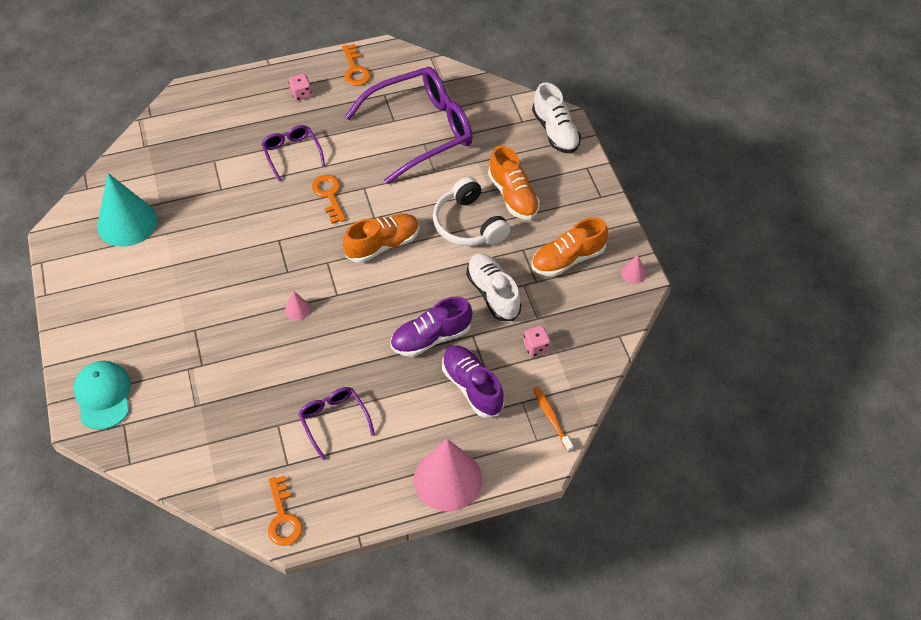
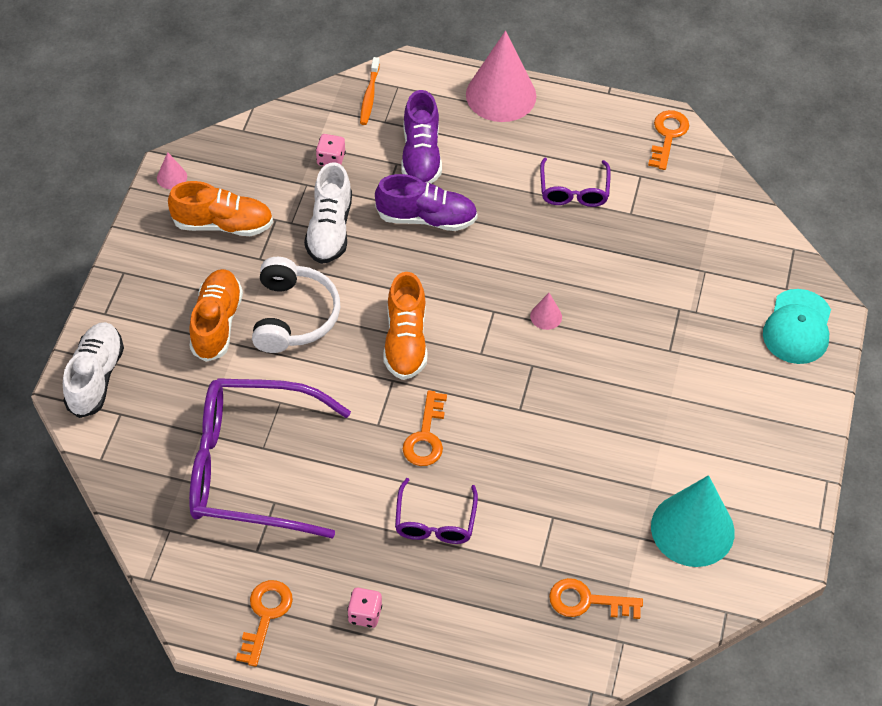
camera: 150 degrees left, 0 degrees up
orange shoe [343,214,419,263] -> orange shoe turned 90 degrees counterclockwise [383,272,428,380]
none -> orange key [549,578,643,619]

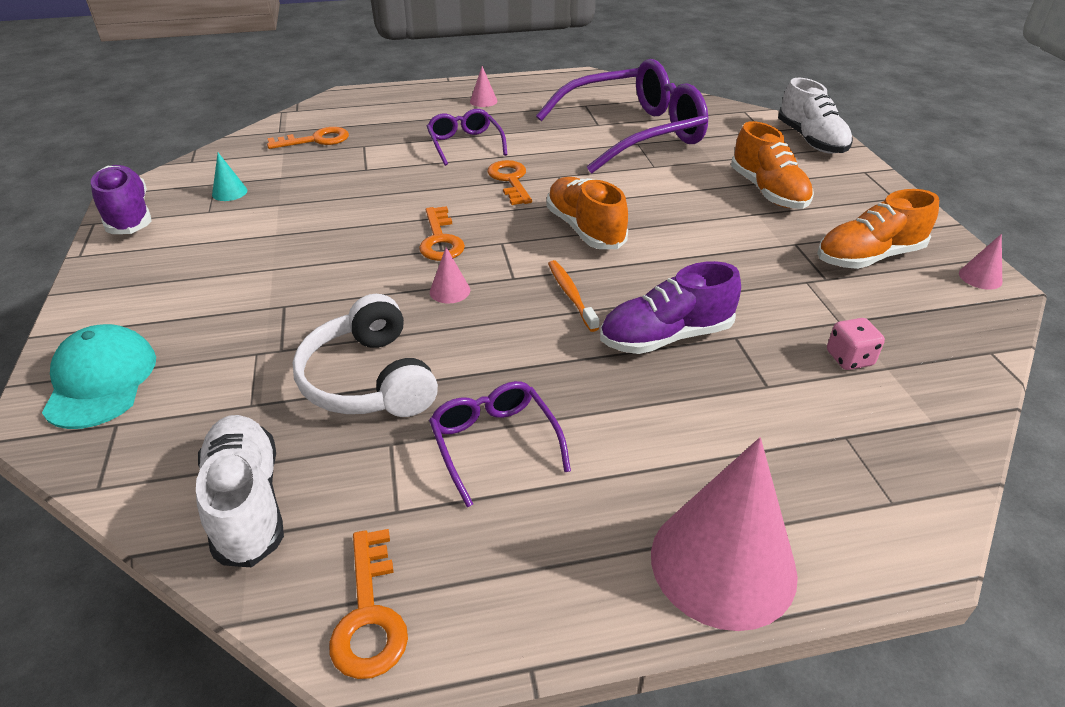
camera: 155 degrees right, 15 degrees down
orange key [236,580,293,667] -> orange key moved to [419,206,465,261]
white headphones [252,257,340,353] -> white headphones moved to [293,294,438,417]
white shoe [304,162,352,264] -> white shoe moved to [196,415,284,567]
pink dice [347,588,382,628] -> pink cone [470,66,497,107]
orange toothbrush [360,57,380,125] -> orange toothbrush moved to [548,260,599,332]
purple shoe [401,90,442,184] -> purple shoe moved to [91,165,151,234]
turquoise cone [651,475,735,567] -> turquoise cone [212,153,247,201], size x0.41

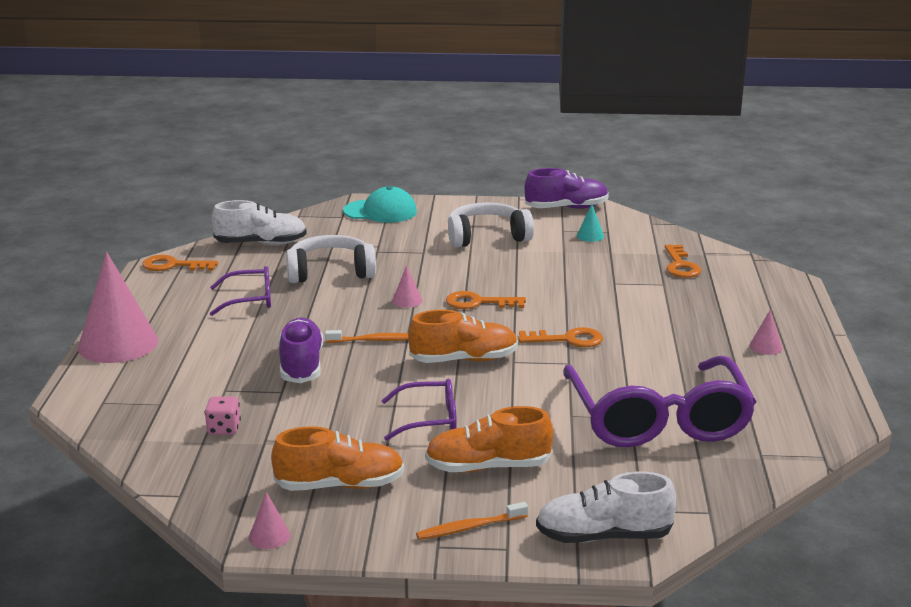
camera: 105 degrees right, 15 degrees down
purple glasses [427,109,508,166] -> purple glasses moved to [381,379,457,441]
orange shoe [817,189,939,269] -> orange shoe turned 90 degrees clockwise [271,426,404,491]
none -> orange toothbrush [416,502,528,540]
none -> white headphones [448,202,534,247]

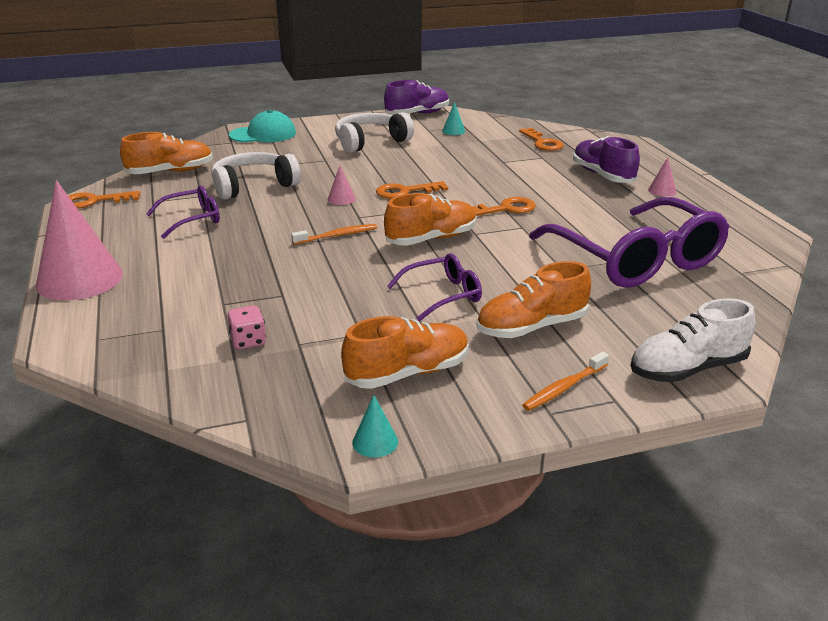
camera: 20 degrees left, 5 degrees up
white shoe [212,200,307,245] -> orange shoe [120,132,213,174]
pink cone [249,492,290,549] -> turquoise cone [352,395,398,457]
purple shoe [279,317,323,383] -> purple shoe moved to [573,136,640,183]

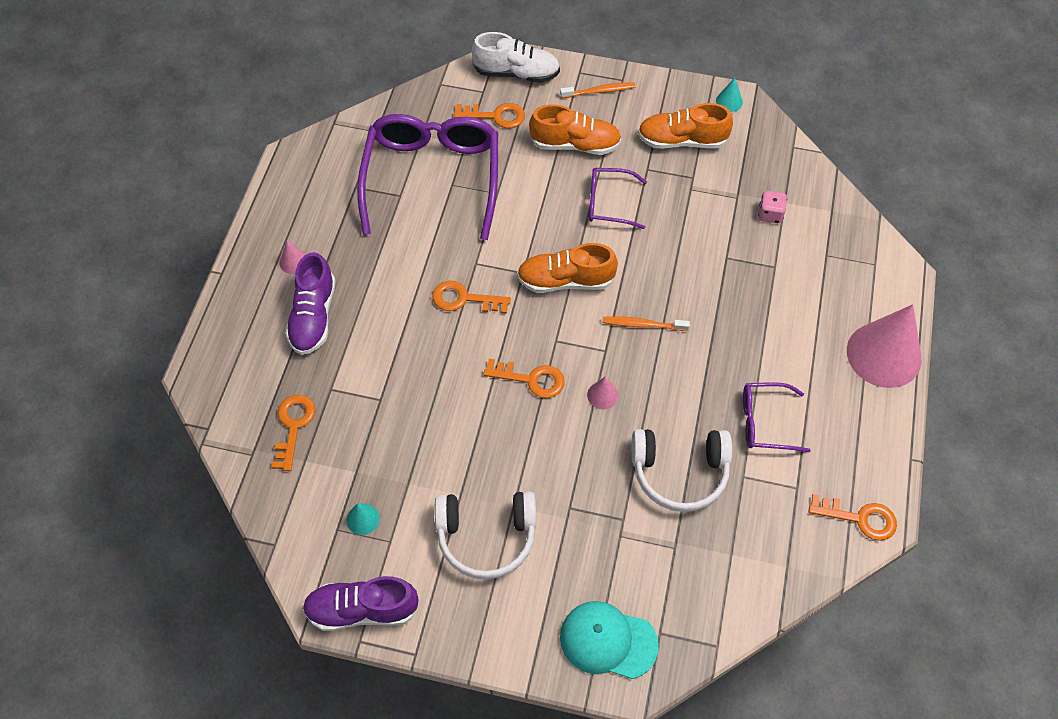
camera: 150 degrees left, 30 degrees up
orange shoe [120,132,213,174] -> none
none -> orange key [454,103,525,128]

